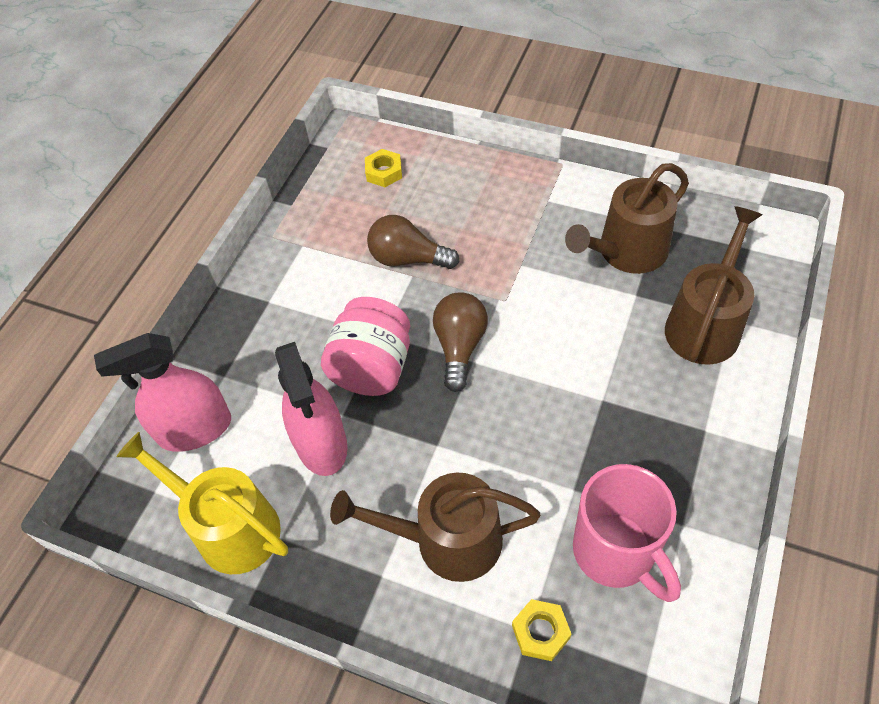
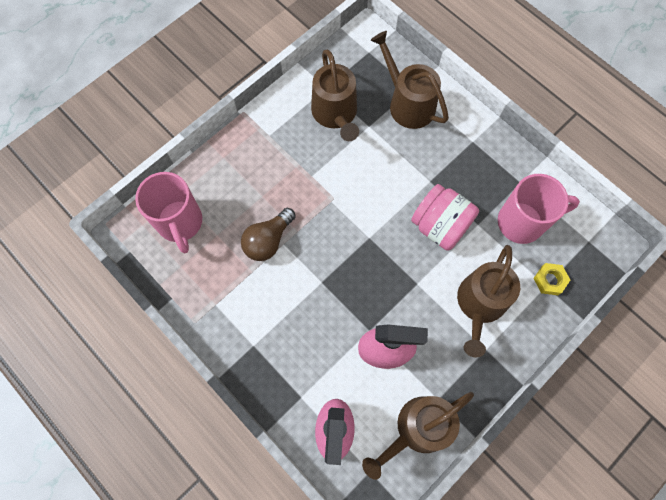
camera: 70 degrees left, 15 degrees up
yellow watering can [116,432,288,574] -> brown watering can [362,392,474,480]
pink jar [321,297,410,396] -> pink jar moved to [411,184,479,251]
yellow nut [365,149,402,187] -> pink mug [135,172,202,253]
brown light bulb [433,292,488,392] -> none

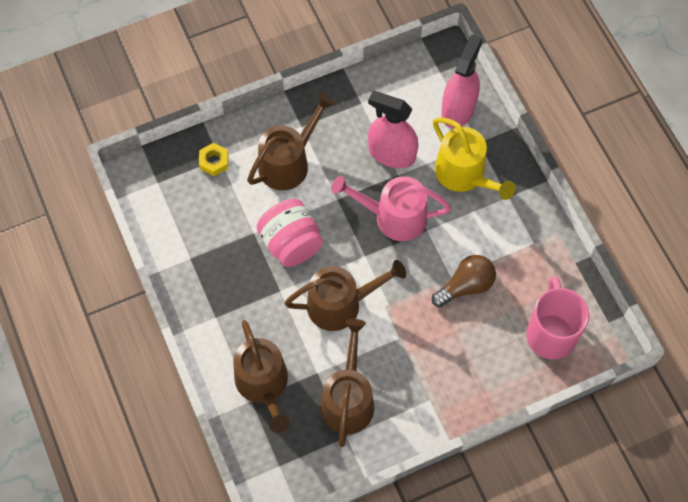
camera: 160 degrees left, 5 degrees down
brown watering can [362,392,474,480] -> brown watering can moved to [285,260,406,331]
pink mug [498,174,580,244] -> none
none -> pink watering can [331,176,451,241]
none -> yellow watering can [433,117,515,200]

